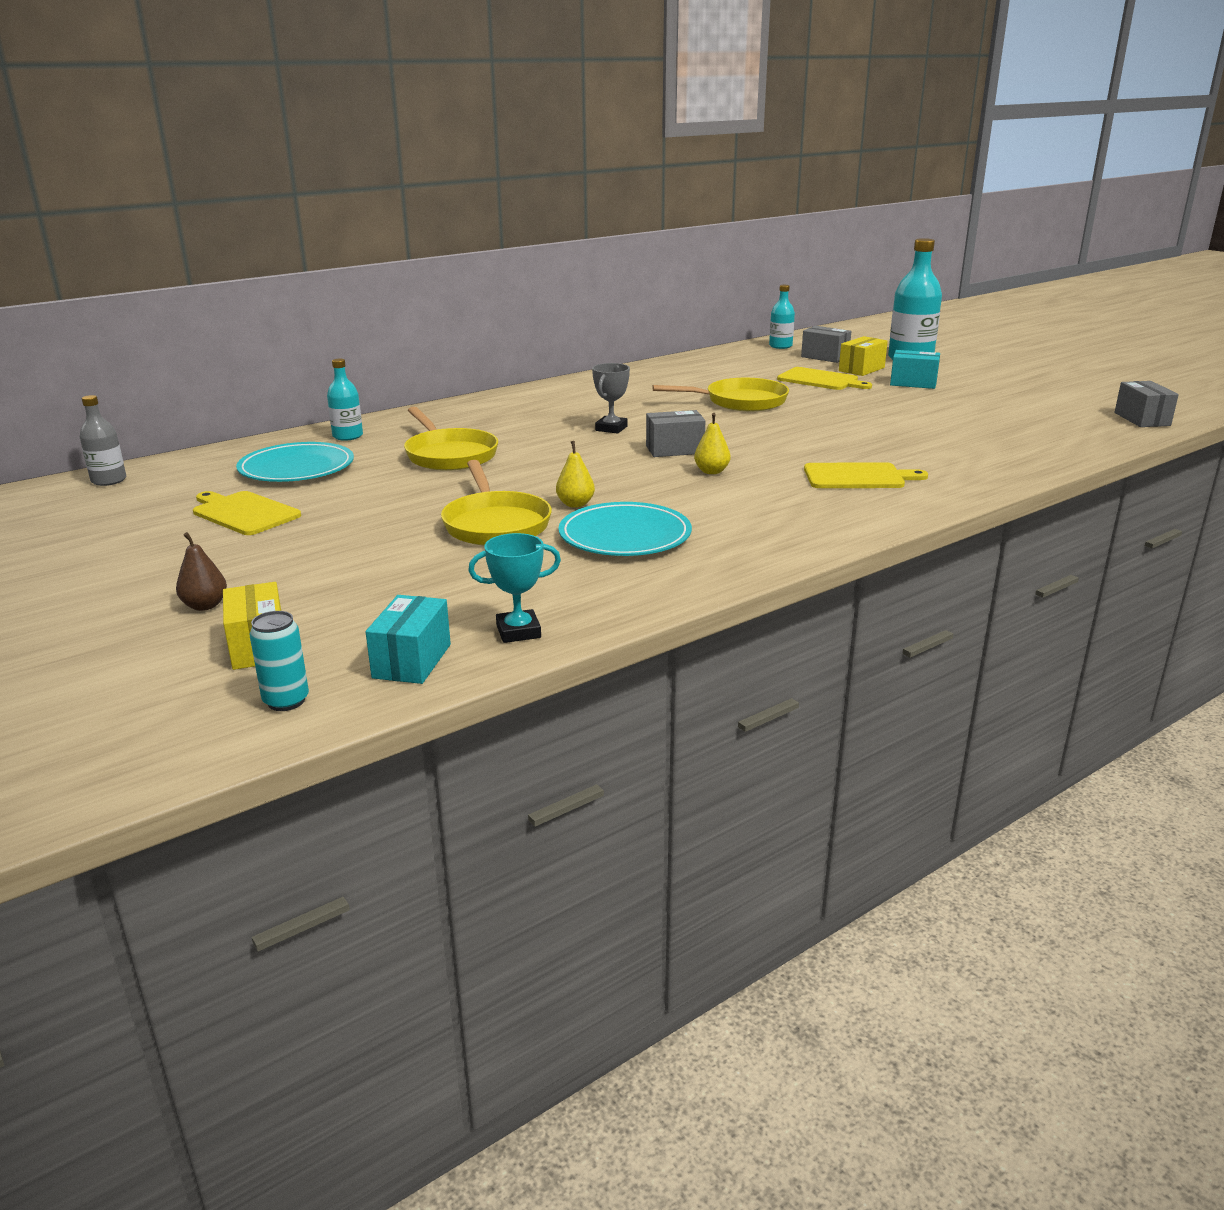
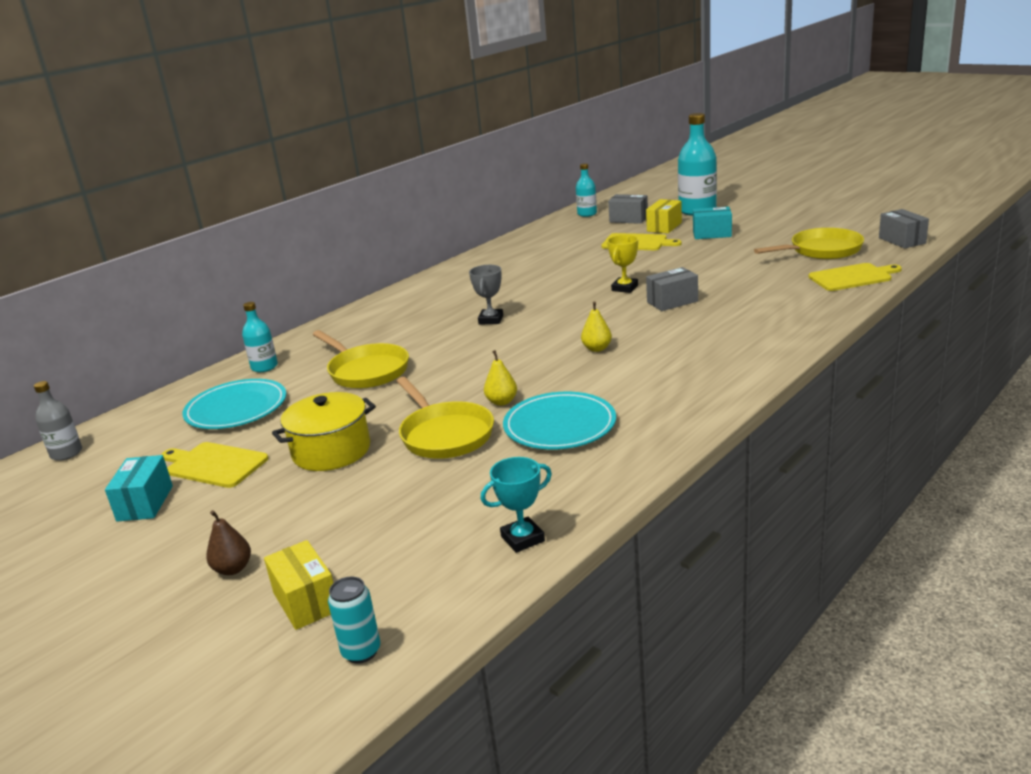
camera: 10 degrees left, 0 degrees up
turquoise box [366,595,451,684] -> turquoise box moved to [105,455,173,522]
grey box [646,410,705,457] -> grey box moved to [646,267,698,311]
yellow pan [652,378,789,411] -> yellow pan moved to [754,228,864,259]
yellow cutting board [804,462,928,488] -> yellow cutting board moved to [808,263,902,291]
none -> yellow pot [272,392,376,471]
none -> yellow trophy [607,235,638,293]

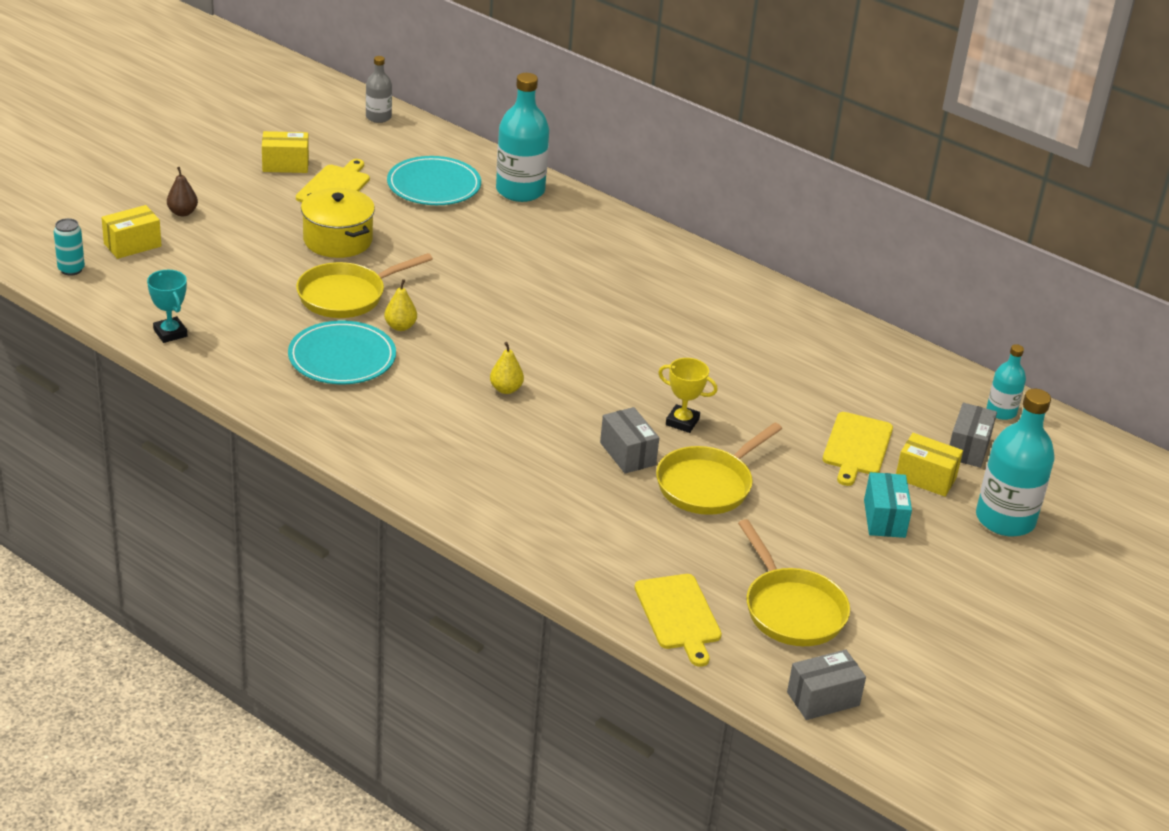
camera: 80 degrees right, 10 degrees up
turquoise box [105,455,173,522] -> yellow box [262,131,309,173]
turquoise bottle [242,302,278,372] -> turquoise bottle [496,73,549,202], size x1.83
yellow pan [313,330,409,389] -> yellow pan moved to [656,422,782,515]
grey trophy [469,265,503,325] -> none

